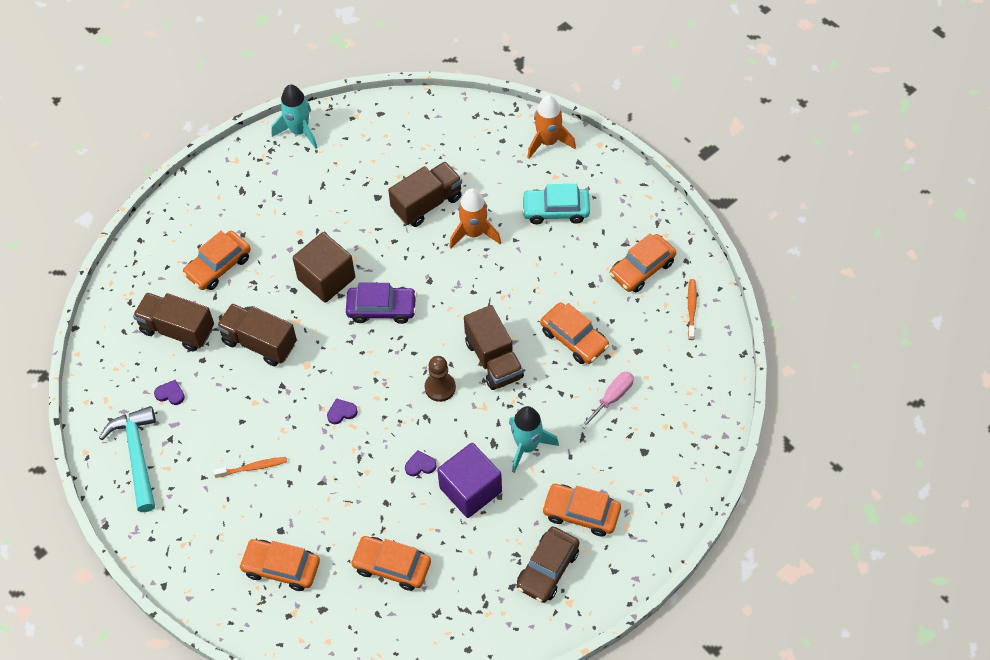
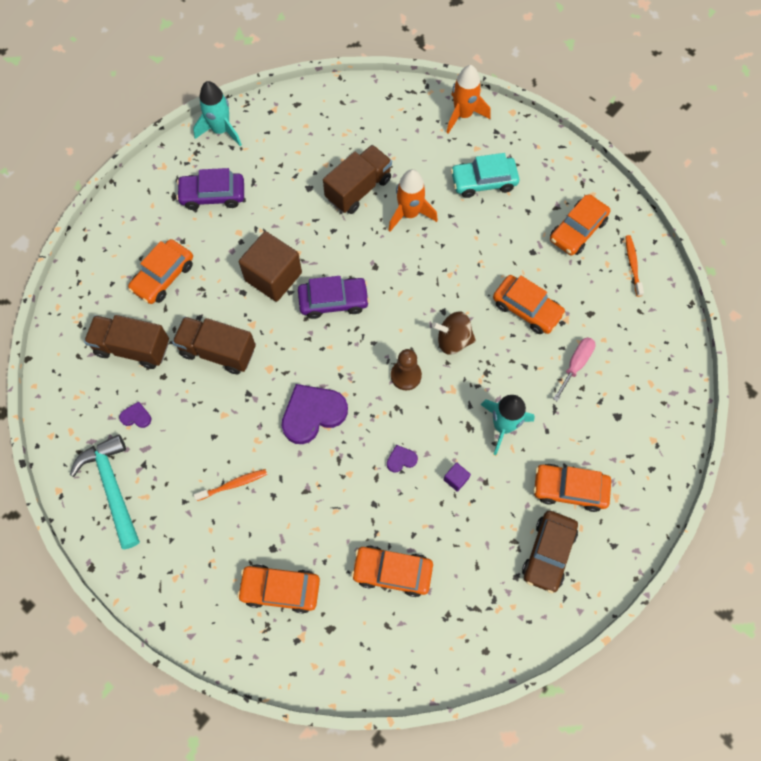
camera: 10 degrees left, 10 degrees up
purple heart [327,398,358,424] -> purple heart [282,384,348,444], size x2.23
purple cube [437,443,502,518] -> purple cube [444,462,471,492], size x0.41
brown truck [464,305,524,390] -> brown spinning top [432,311,476,355]
none -> purple car [176,168,244,210]

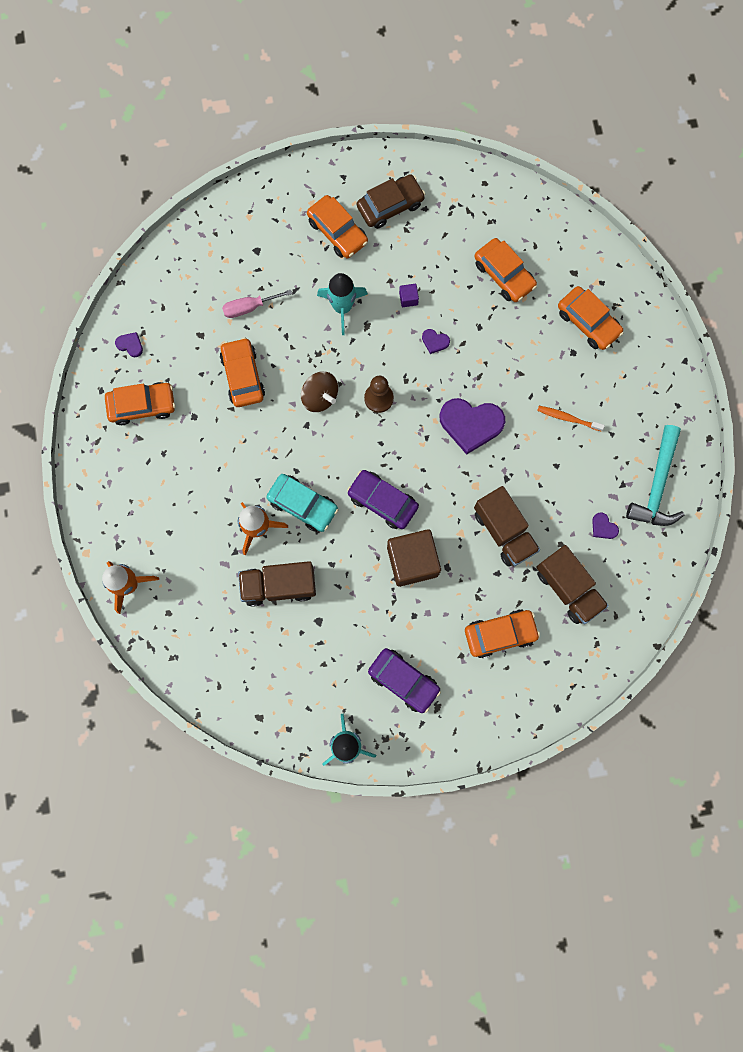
camera: 140 degrees left, 10 degrees up
turquoise car [451,153,519,198] -> turquoise car moved to [267,474,338,532]
orange toothbrush [625,235,644,297] -> purple heart [115,332,143,357]

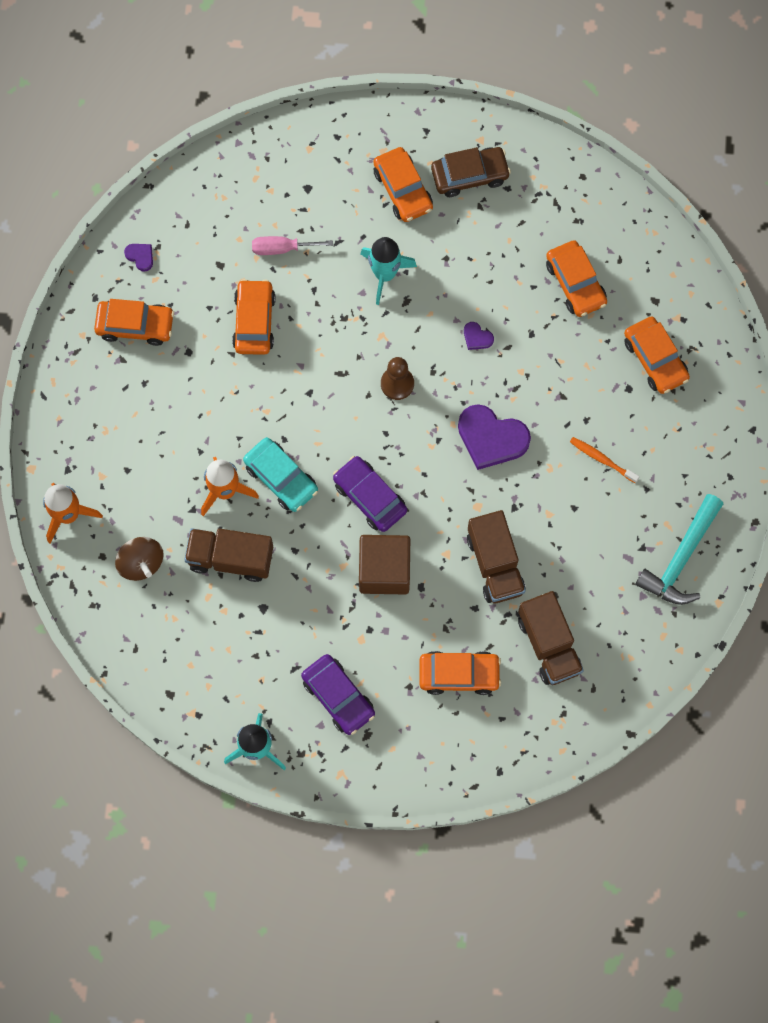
camera: 15 degrees right, 5 degrees down
brown spinning top [301,372,338,412] -> brown spinning top moved to [115,537,164,581]
purple cube [399,284,419,307] -> none
purple heart [592,512,619,539] -> none

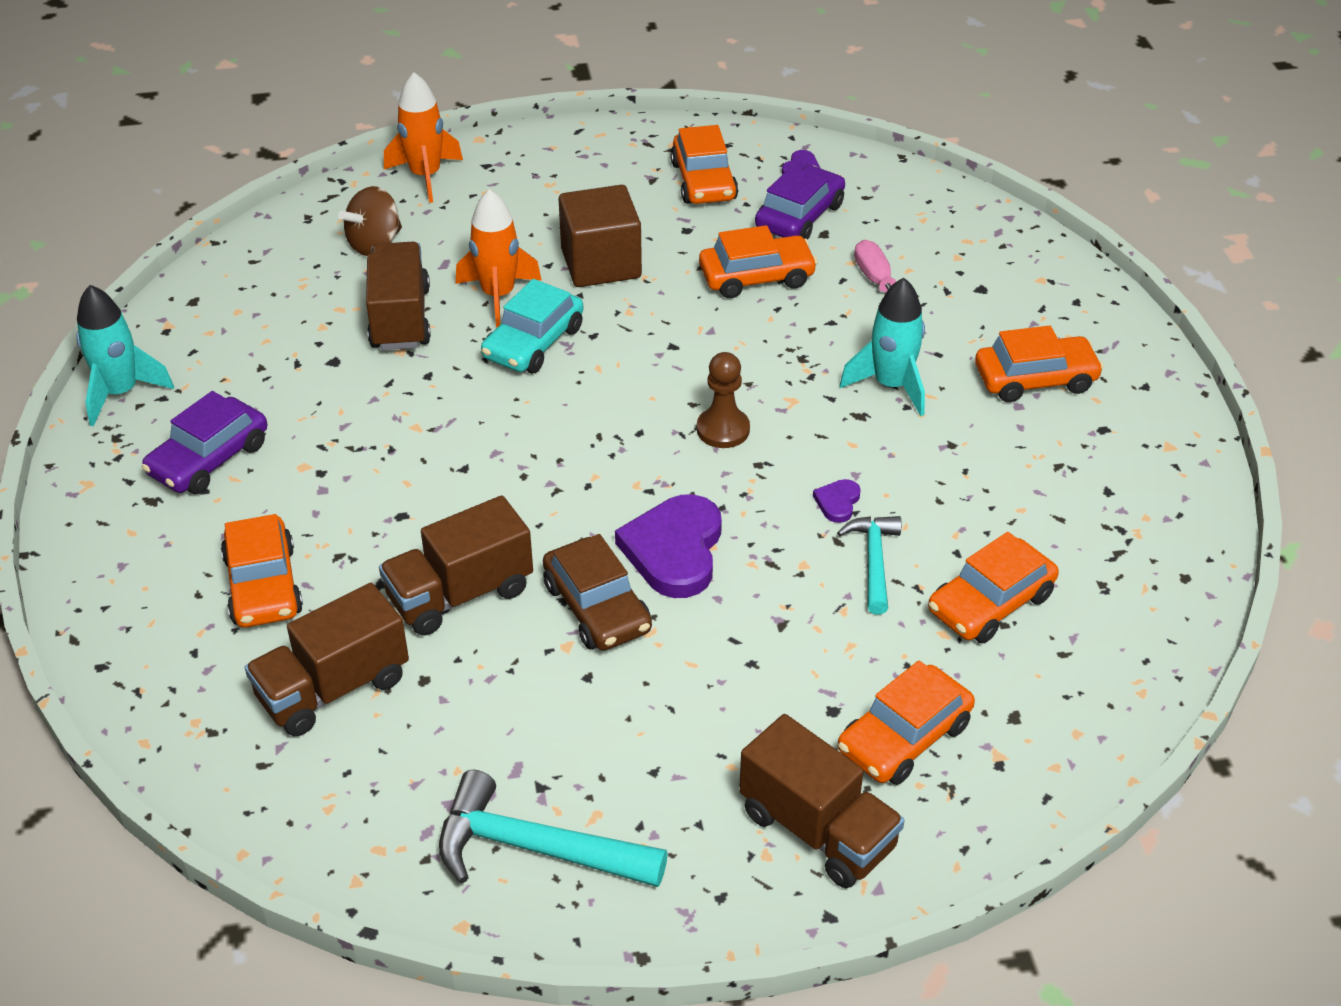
camera: 75 degrees right, 30 degrees down
purple car [333,456,407,532] -> purple car moved to [755,165,845,240]
brown cube [359,535,410,594] -> brown cube moved to [559,185,642,287]
orange car [373,147,433,222] -> orange car turned 150 degrees counterclockwise [975,325,1104,402]
brown car [431,147,511,197] -> brown car moved to [543,534,652,651]
orange toothbrush [570,437,639,483] -> none
none -> brown truck [739,714,905,888]
none -> turquoise hammer [837,516,901,615]

